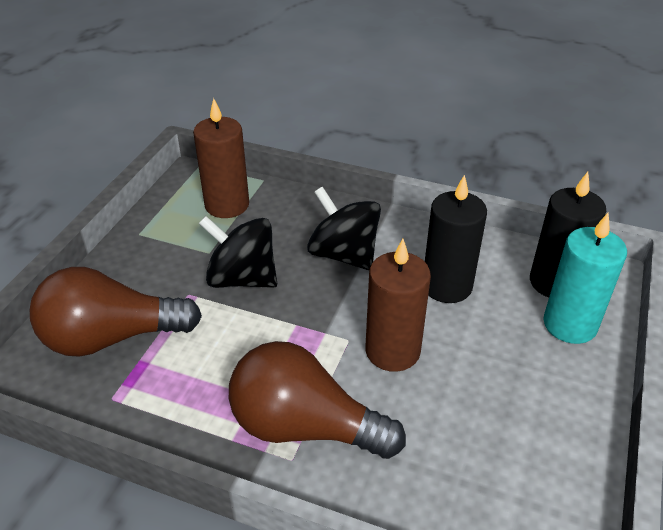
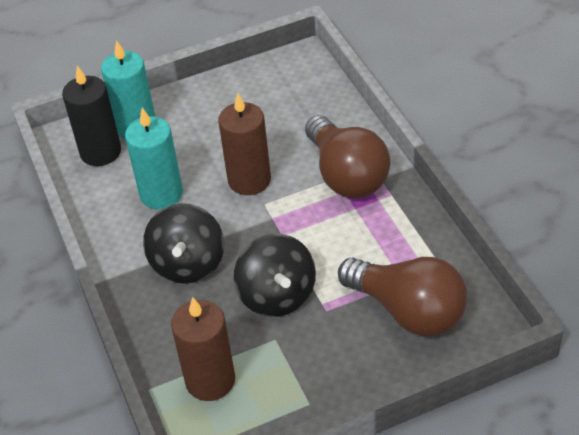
camera: 130 degrees left, 5 degrees up
black candle [425,174,487,303] -> turquoise candle [125,108,183,210]

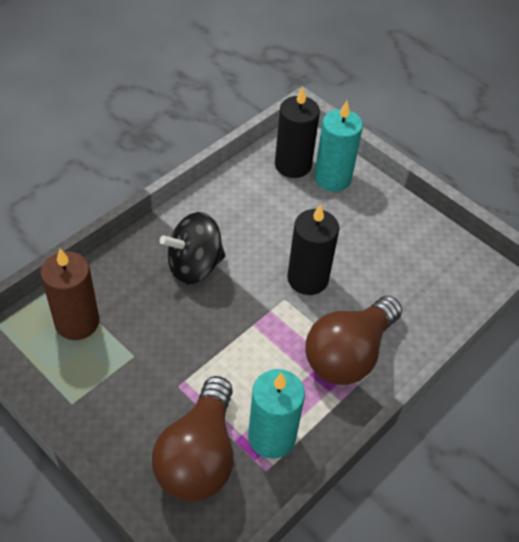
camera: 60 degrees right, 5 degrees up
turquoise candle [125,108,183,210] -> turquoise candle moved to [248,369,305,459]
brown candle [218,93,271,195] -> black candle [287,204,339,295]
black spinning top [234,234,316,317] -> none

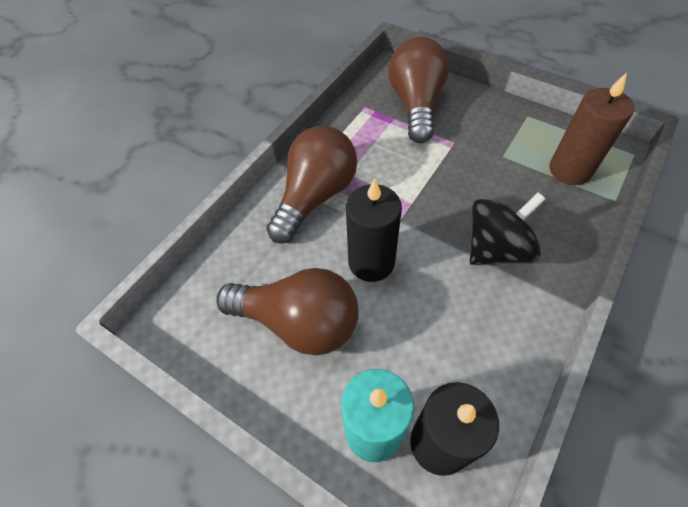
camera: 175 degrees right, 5 degrees up
turquoise candle [248,369,305,459] -> none
none -> brown light bulb [216,268,359,355]

